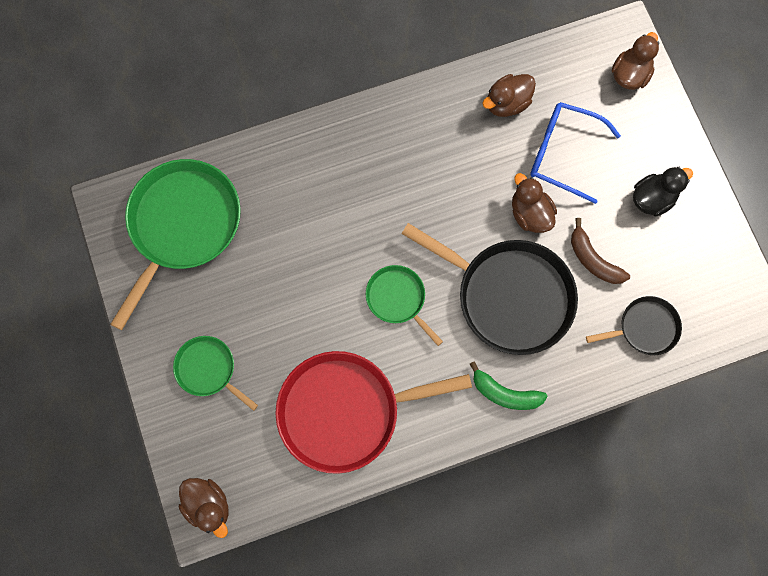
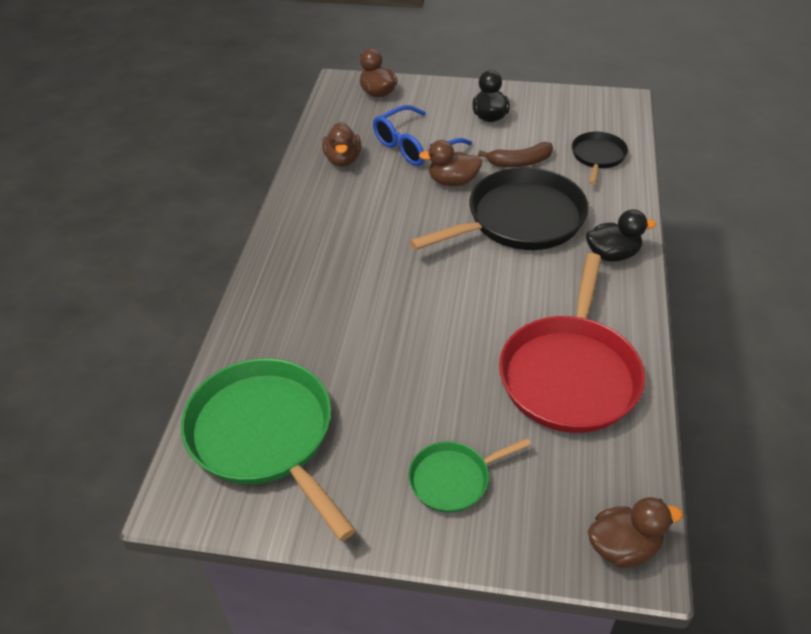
camera: 60 degrees left, 30 degrees down
green pan [366,265,443,346] -> none
green banana [470,361,548,410] -> black duck [586,209,656,262]

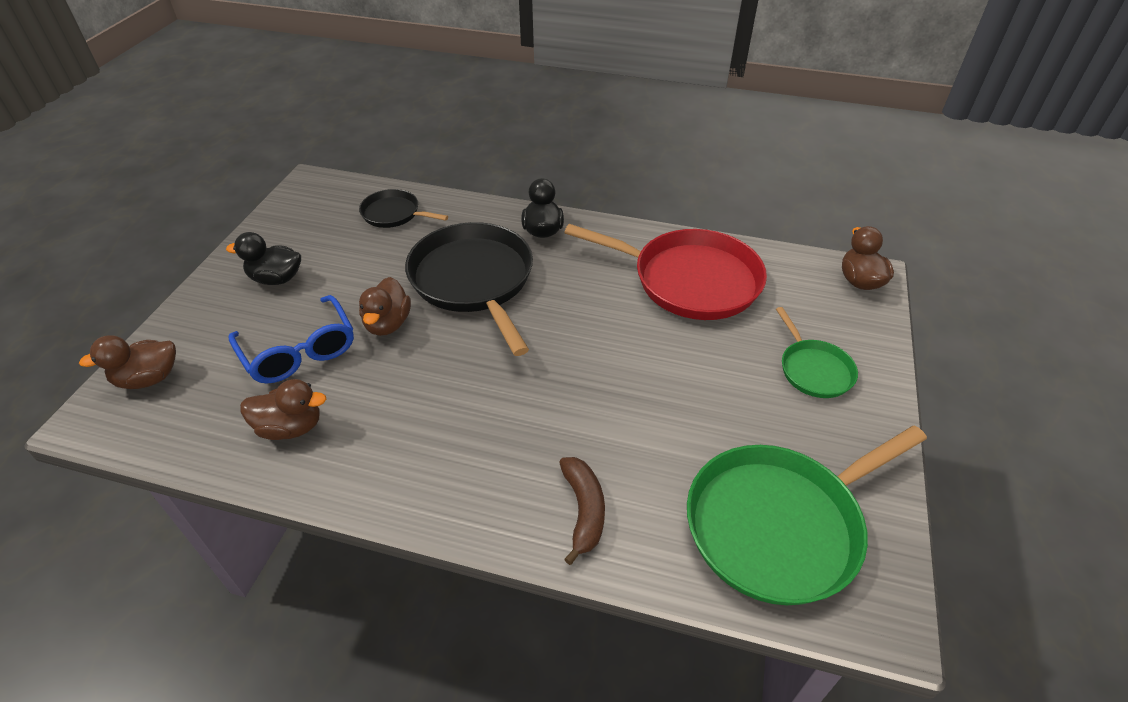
camera: 85 degrees left, 0 degrees up
brown banana [478,142,553,167] -> brown banana moved to [559,457,605,565]

